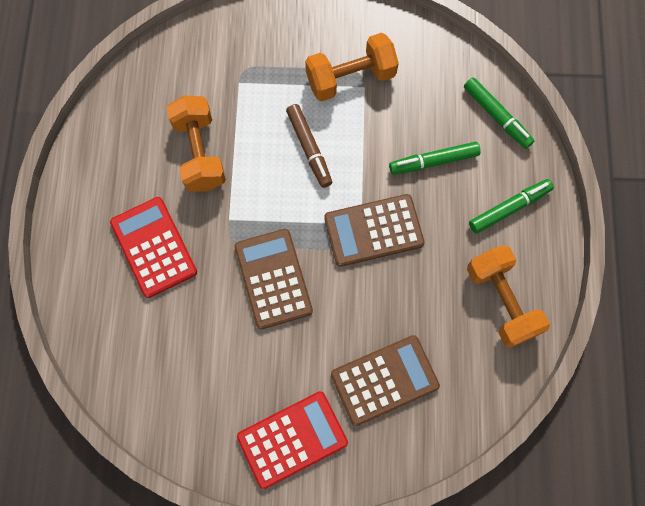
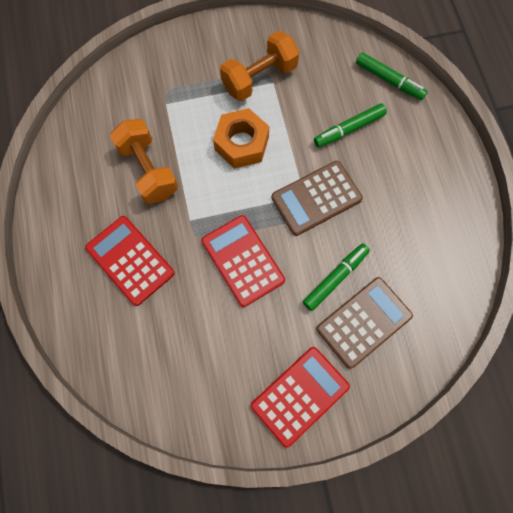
camera: 15 degrees left, 0 degrees up
brown calculator [235,229,313,329] -> red calculator [201,215,285,307]
brown marker [286,104,332,188] -> orange nut [213,108,269,169]
orange dumbbell [467,245,550,348] -> none
green marker [469,179,554,234] -> green marker moved to [303,243,370,311]

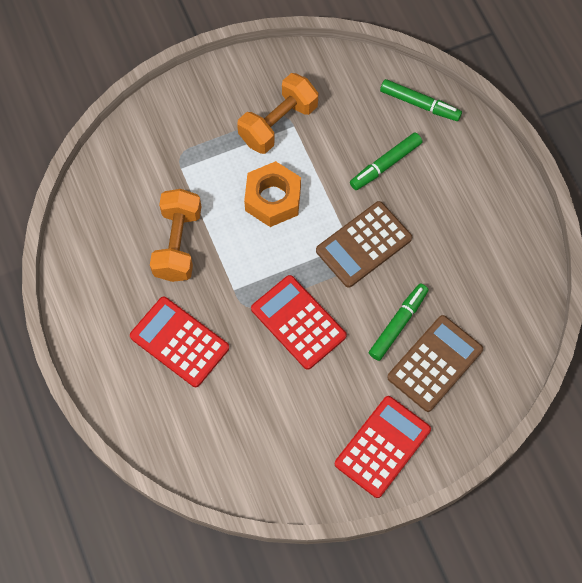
camera: 10 degrees left, 5 degrees down
orange dumbbell [110,119,178,204] -> orange dumbbell turned 45 degrees clockwise [150,189,201,282]

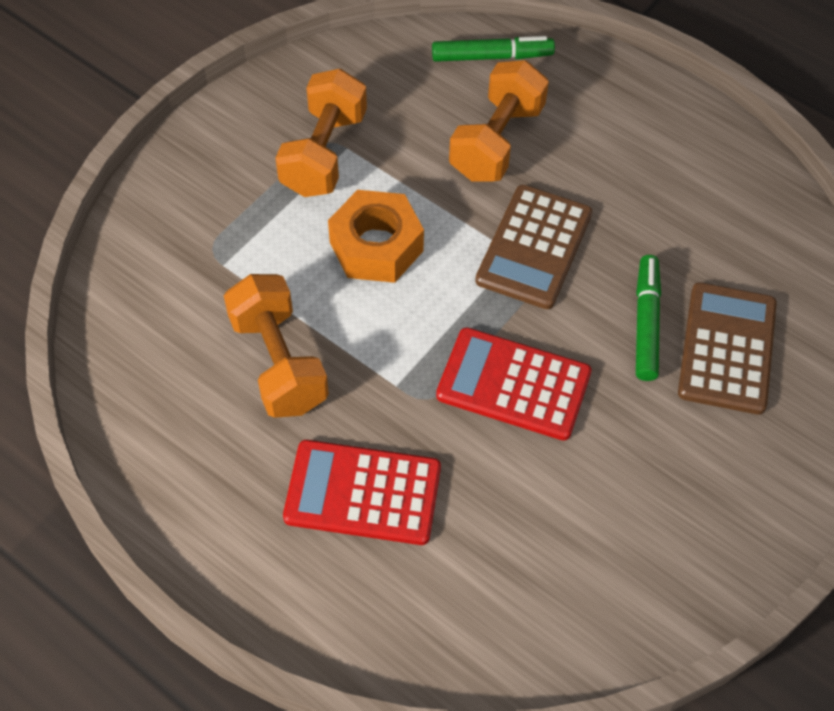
camera: 30 degrees left, 10 degrees down
red calculator [335,396,431,498] -> none
green marker [350,132,422,190] -> orange dumbbell [449,60,549,182]

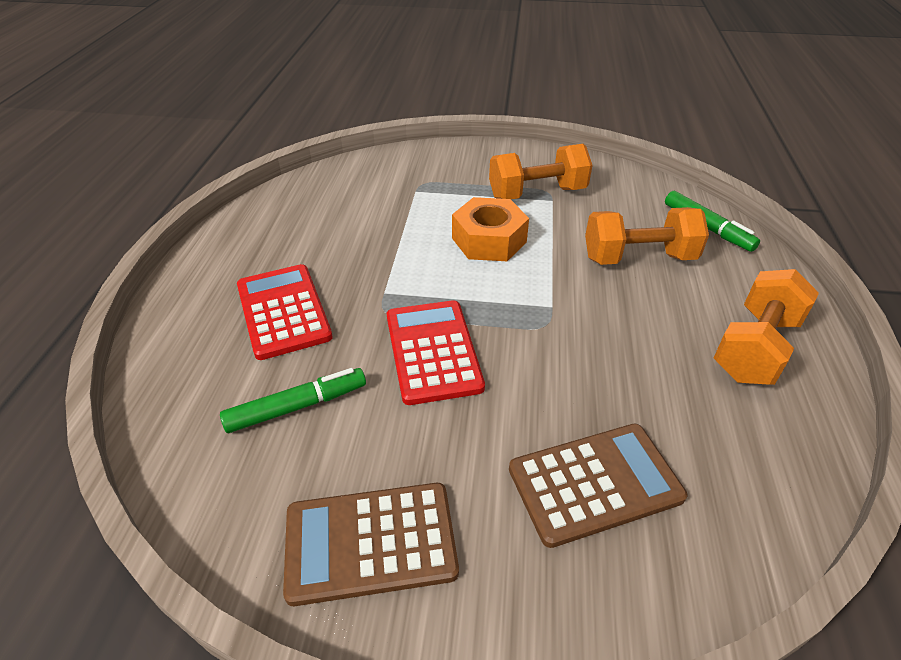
camera: 60 degrees right, 15 degrees down
orange dumbbell [224,274,329,418] -> orange dumbbell moved to [714,269,819,385]
brown calculator [475,185,592,309] -> brown calculator moved to [283,483,459,606]
green marker [636,255,661,381] -> green marker moved to [220,368,366,433]

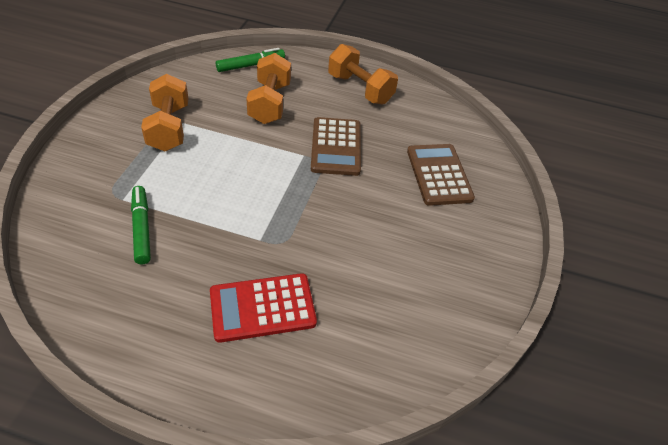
camera: 85 degrees left, 5 degrees up
green marker [220,368,366,433] -> green marker moved to [131,186,151,264]
brown calculator [283,483,459,606] -> brown calculator moved to [311,117,361,176]
red calculator [387,300,485,405] -> none
orange nut [452,197,529,261] -> none

